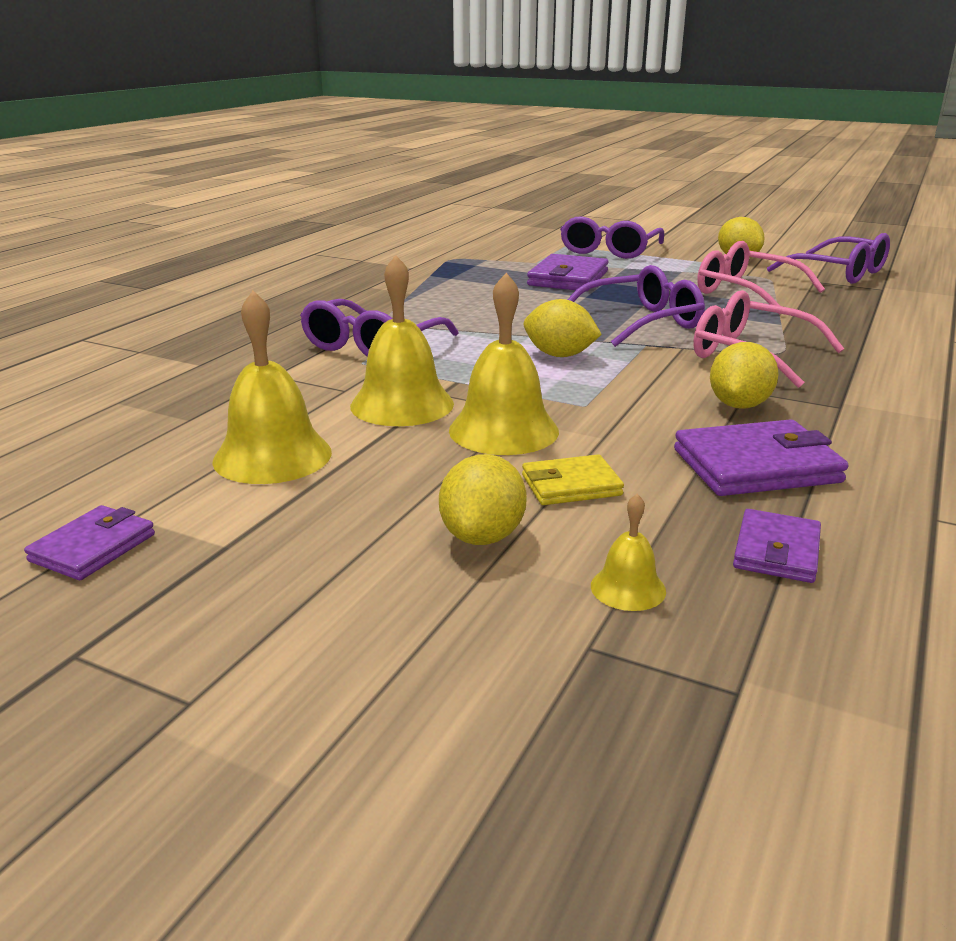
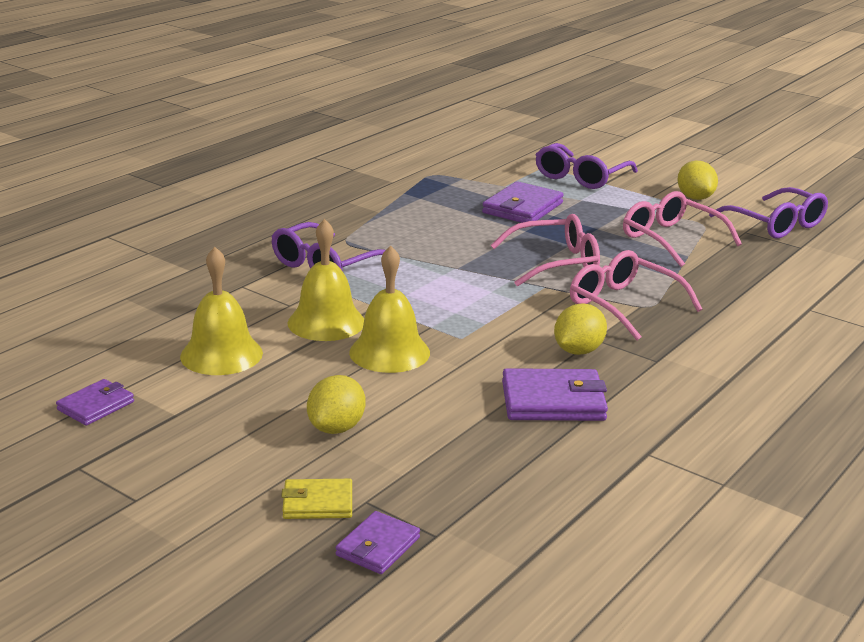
camera: 10 degrees right, 0 degrees up
yellow wallet [522,454,624,505] -> yellow wallet moved to [281,479,352,519]
yellow lemon [524,299,602,357] -> none
purple glasses [568,265,705,347] -> pink glasses [491,214,600,287]
yellow bell [591,494,666,611] -> none
purple wallet [733,509,821,583] -> purple wallet moved to [336,511,420,574]

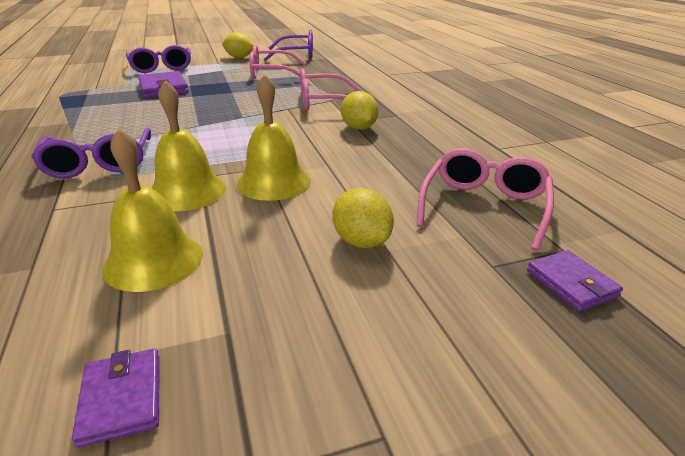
camera: 55 degrees left, 5 degrees up
yellow wallet [281,479,352,519] -> none
pink glasses [491,214,600,287] -> pink glasses moved to [416,148,554,251]
purple wallet [502,368,608,421] -> none

